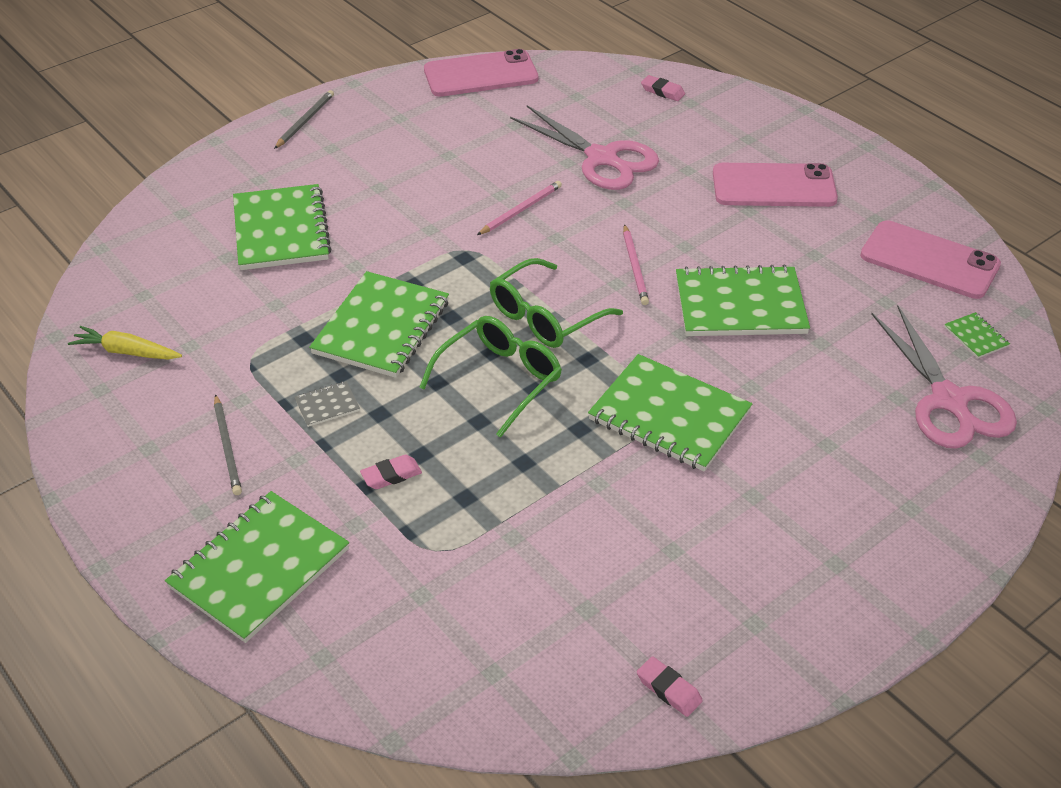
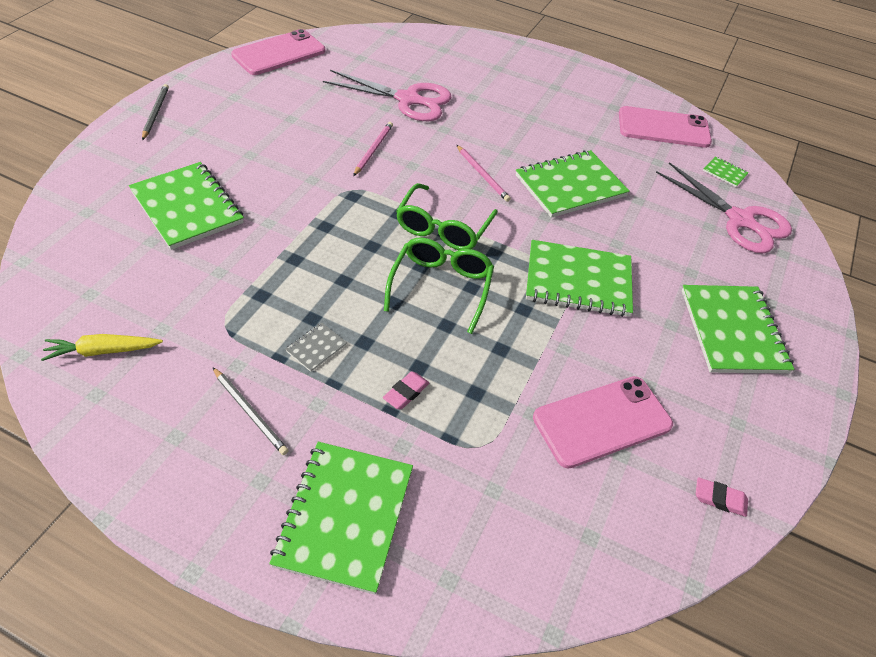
camera: 30 degrees left, 5 degrees up
green notebook [309,271,449,378] -> green notebook moved to [681,285,794,374]
pink eraser [641,75,685,101] -> none
pink phone [713,163,838,207] -> pink phone moved to [533,376,673,469]

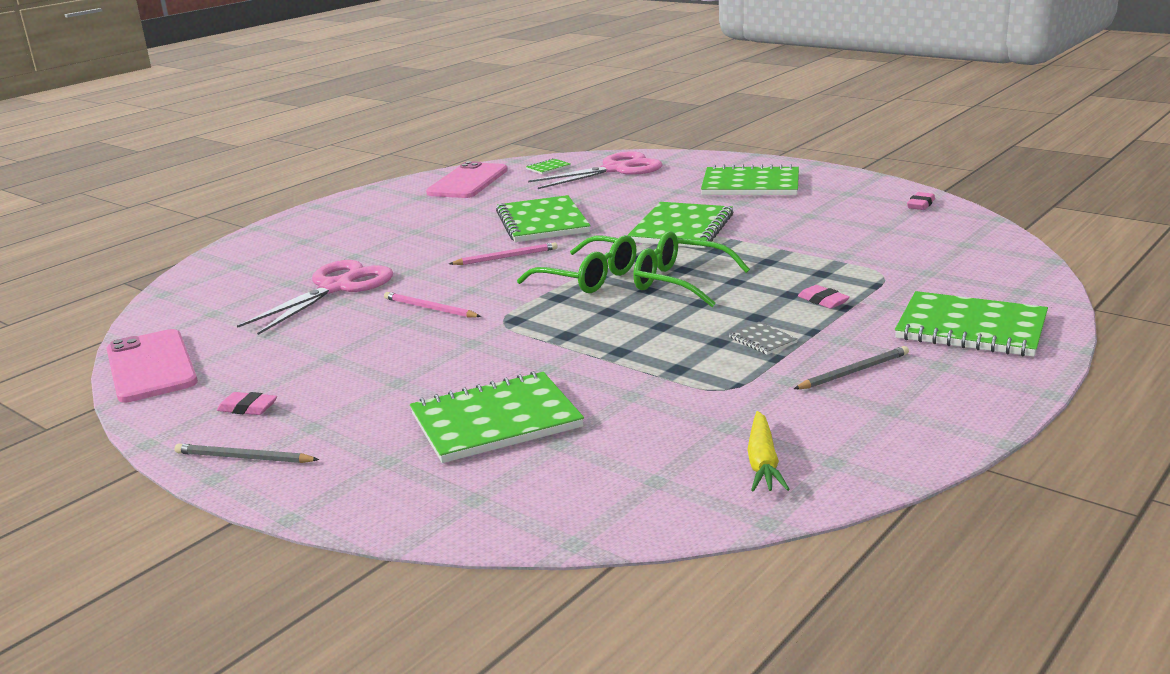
camera: 70 degrees left, 25 degrees down
pink phone [533,376,673,469] -> none
none -> pink eraser [217,392,277,415]

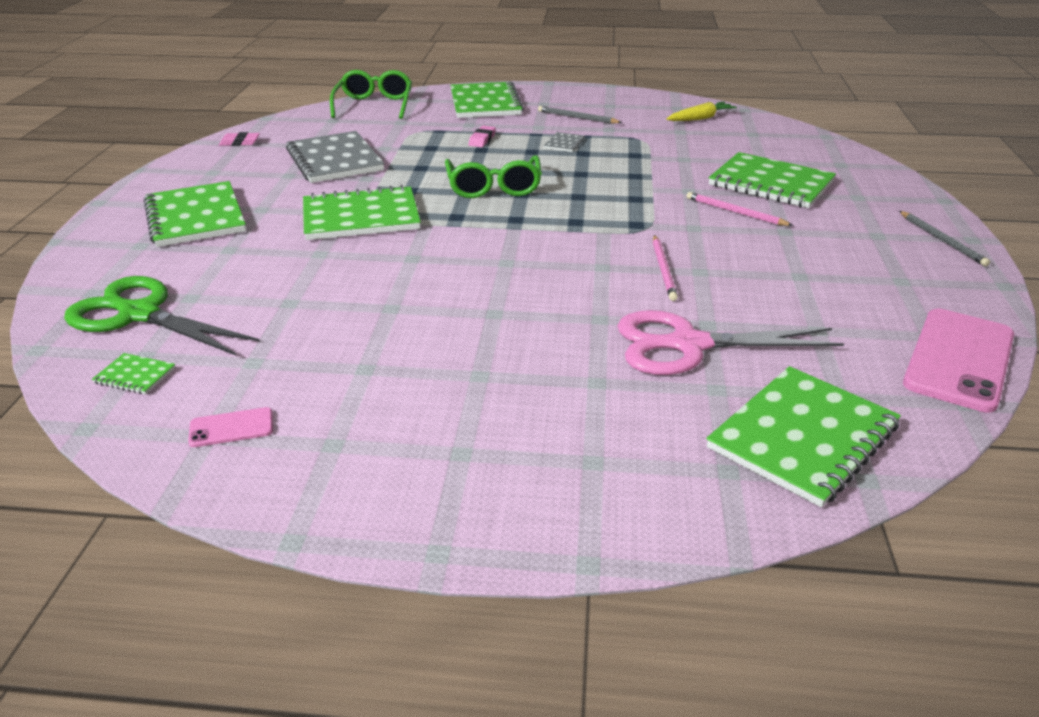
camera: 125 degrees left, 10 degrees up
pink eraser [217,392,277,415] -> none
pink phone [426,161,508,198] -> pink phone [188,407,273,447], size x0.46
pink pencil [449,242,558,265] -> pink pencil moved to [687,192,793,226]
green notebook [496,195,591,242] -> green notebook moved to [706,366,901,507]
green glasses [517,235,637,293] -> green glasses moved to [330,70,412,119]
pink scissors [528,151,663,189] -> green scissors [64,276,260,355]
none -> grey notebook [286,131,384,183]

